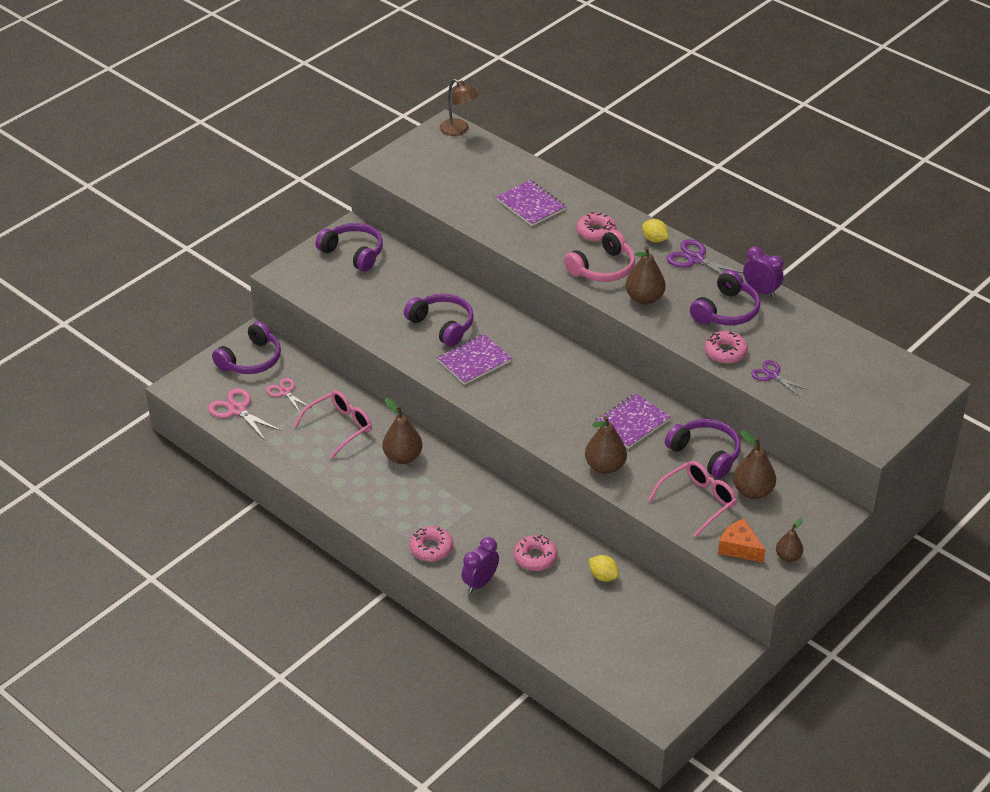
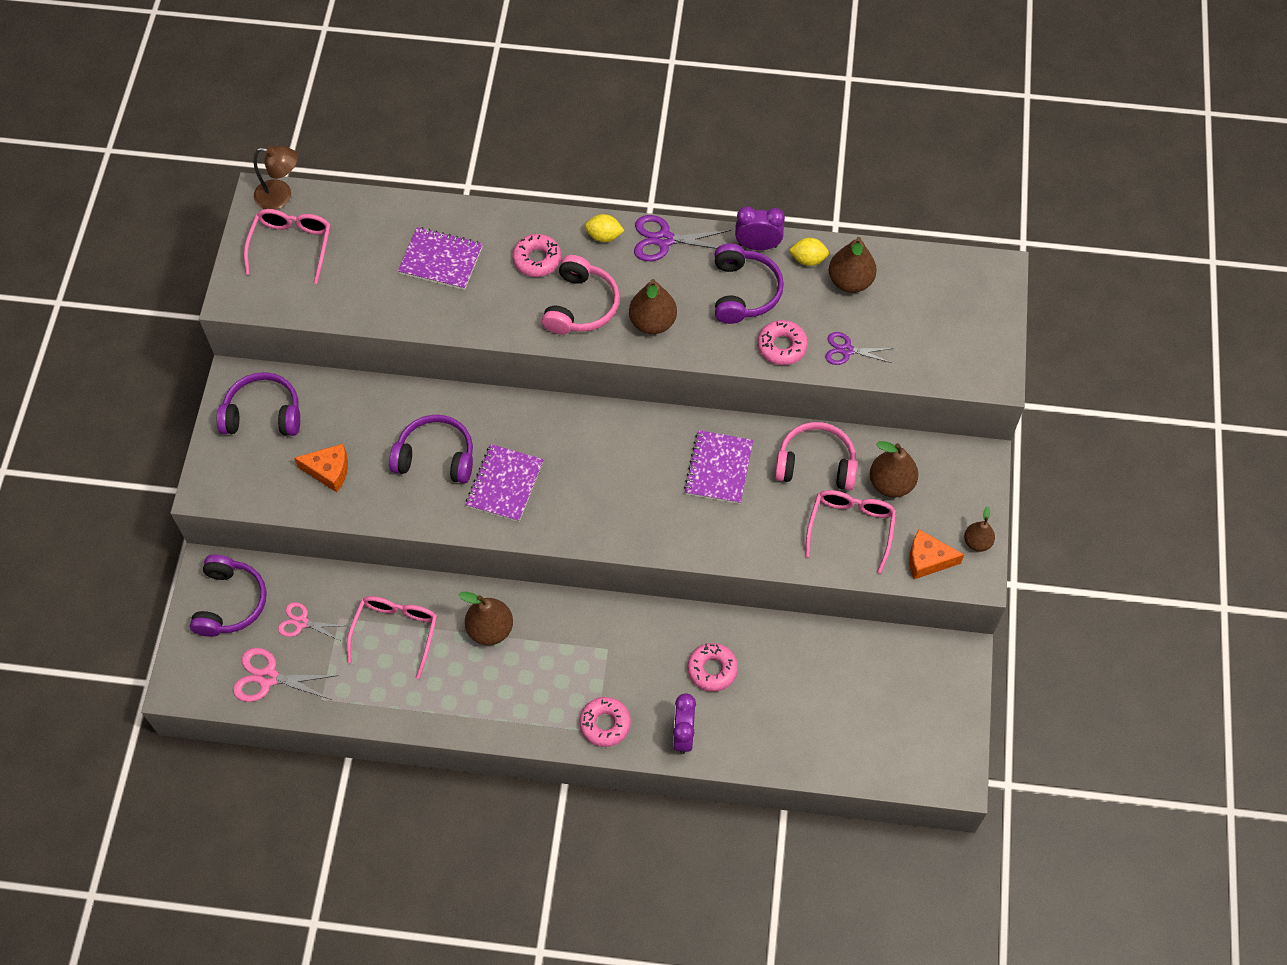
camera: 35 degrees left, 20 degrees up
brown pear [585,416,627,474] -> brown pear moved to [829,237,877,293]
yellow lemon [589,555,619,581] -> yellow lemon moved to [789,238,829,266]
purple headphones [665,419,741,479] -> pink headphones [775,422,857,491]
none -> pink glasses [244,209,331,284]
none -> orange cheese [294,444,348,492]

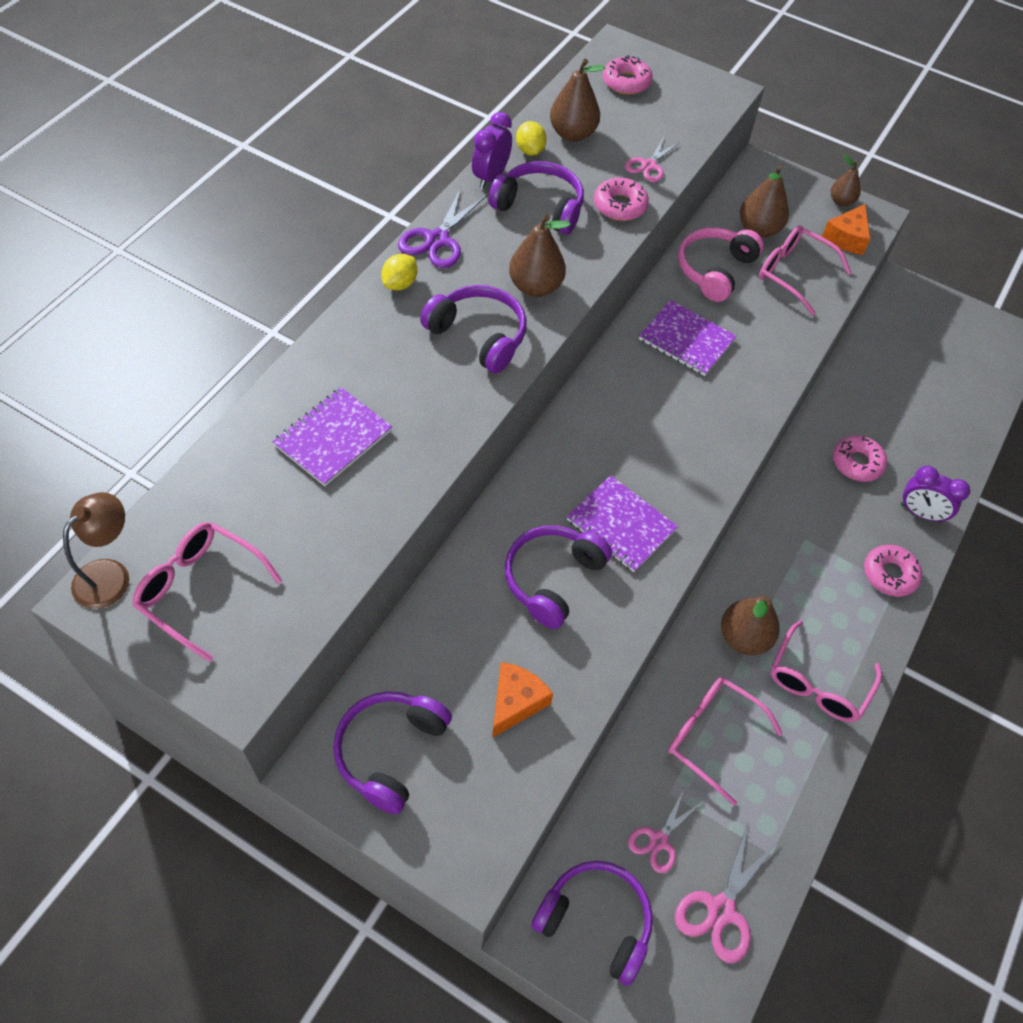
camera: 70 degrees left, 5 degrees down
pink donut [512,234,561,277] -> pink donut moved to [603,55,653,95]
pink headphones [542,255,620,334] -> purple headphones [420,285,527,373]
yellow lemon [789,238,829,266] -> yellow lemon turned 45 degrees counterclockwise [516,121,547,156]
purple scissors [825,332,893,365] -> pink scissors [625,137,680,182]
none -> pink glasses [770,620,882,722]

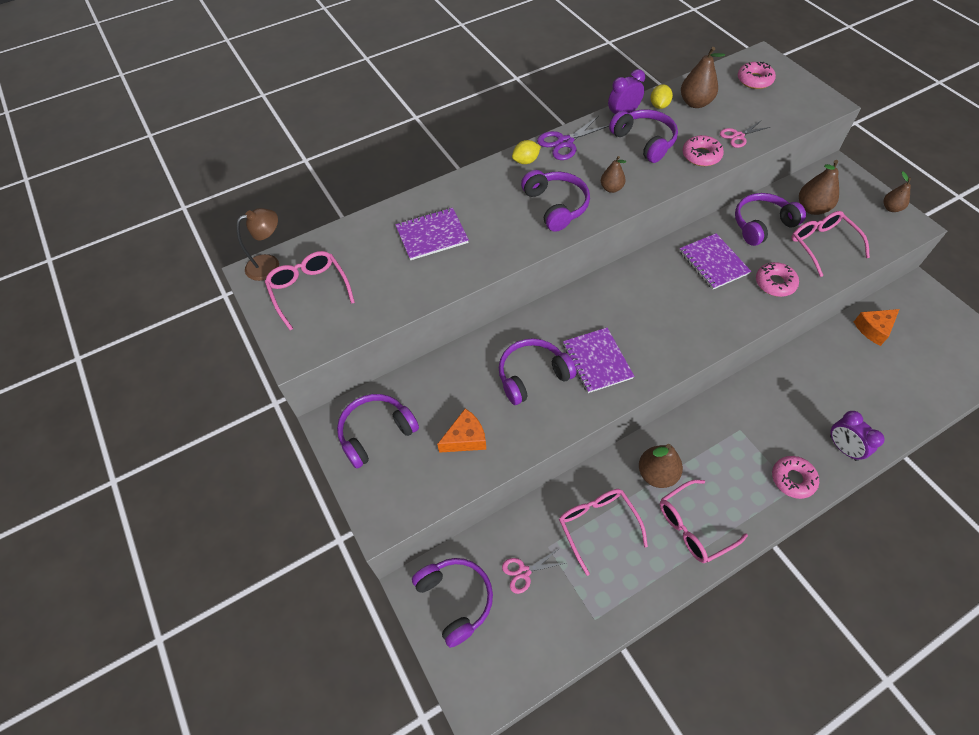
camera: 35 degrees right, 0 degrees up
brown pear [509,214,570,297] -> brown pear [601,156,626,193], size x0.62
pink scissors [675,822,779,963] -> none
pink headphones [678,227,764,302] -> purple headphones [735,193,806,246]
orange cheese [822,204,870,255] -> orange cheese moved to [854,309,899,346]
pink donut [833,435,887,482] -> pink donut moved to [756,262,799,297]

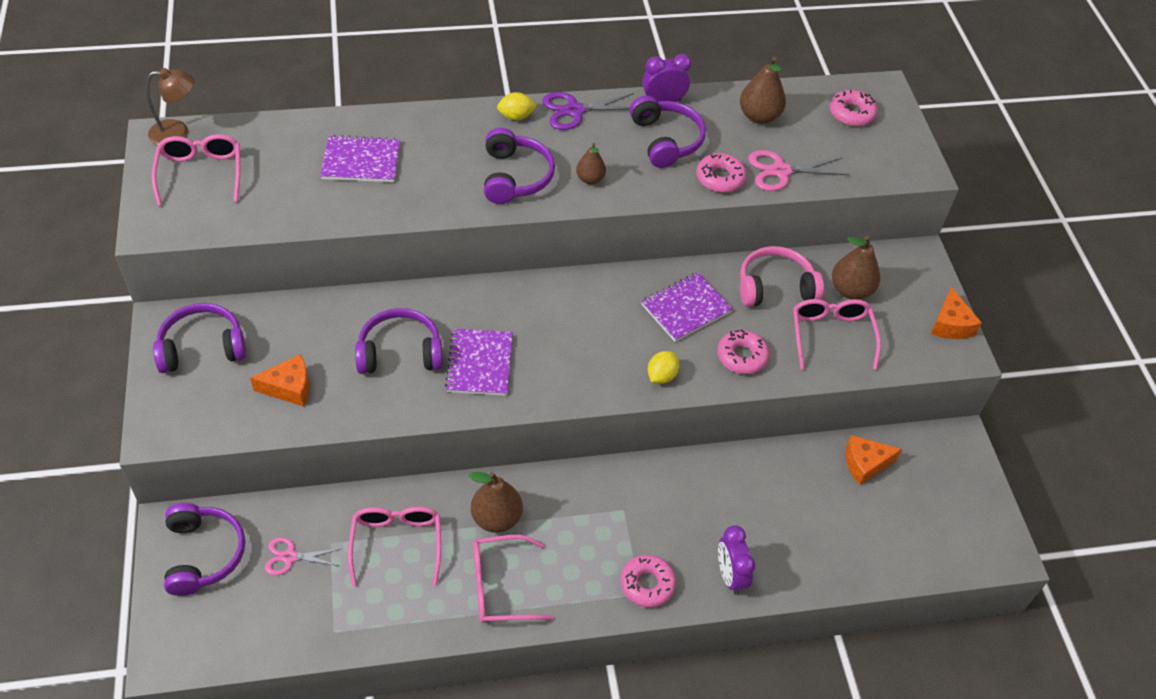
camera: 15 degrees right, 5 degrees down
yellow lemon [651,84,673,109] -> yellow lemon moved to [648,351,679,384]
purple notebook [679,233,751,289] -> purple notebook turned 60 degrees clockwise [641,272,733,342]
pink scissors [720,121,770,148] -> pink scissors [748,150,850,191], size x1.50
purple headphones [735,193,806,246] -> pink headphones [740,246,824,307]
brown pear [884,171,911,212] -> orange cheese [931,287,982,339]

